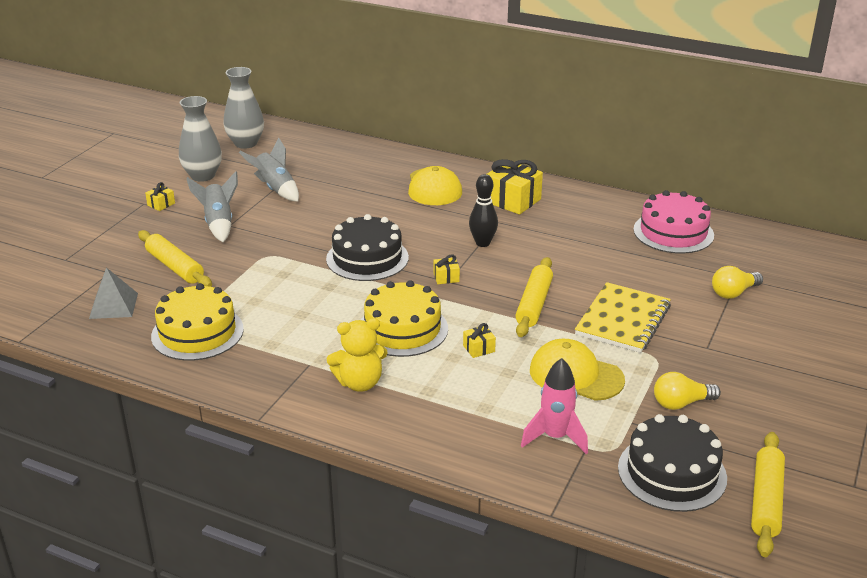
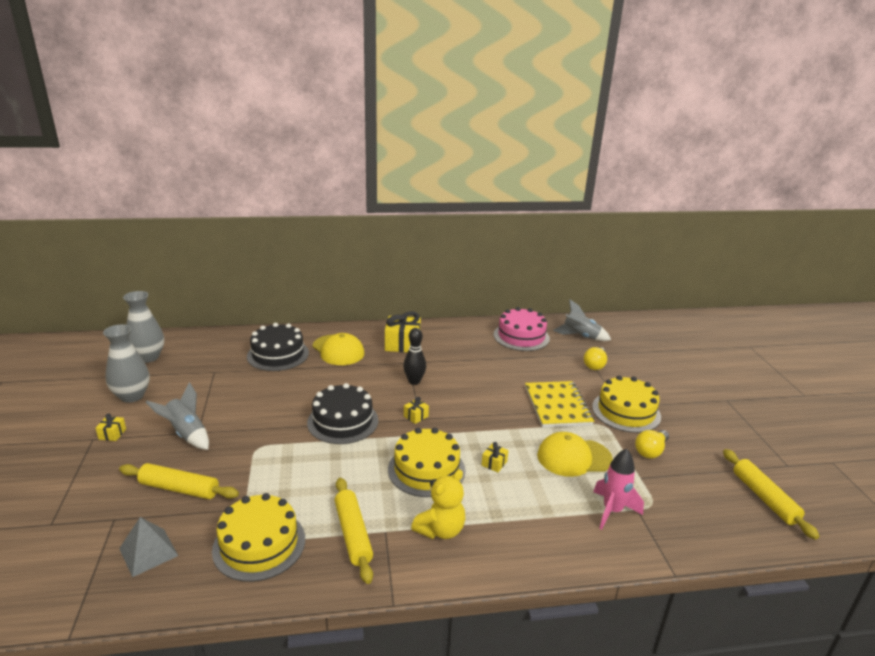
camera: 35 degrees left, 5 degrees down
grey rocket [239,137,299,202] -> grey rocket moved to [553,299,611,341]
yellow rolling pin [515,257,553,337] -> yellow rolling pin moved to [335,478,373,584]
black cake [618,414,727,512] -> black cake moved to [247,323,309,371]
none -> yellow cake [592,376,661,433]

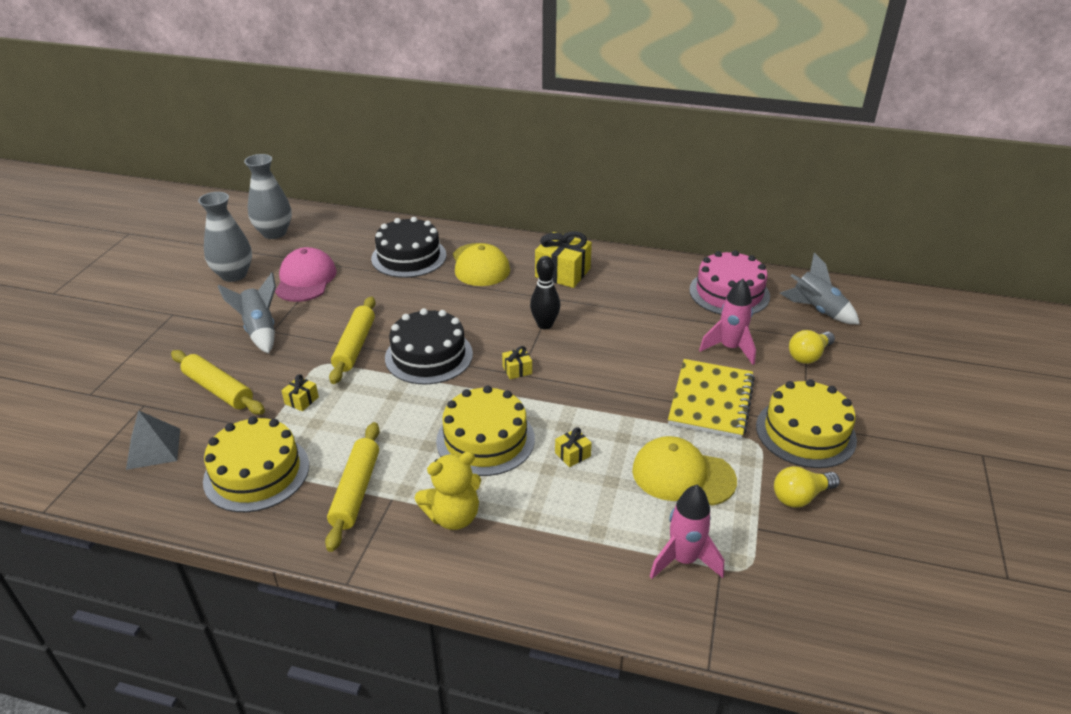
camera: 25 degrees right, 10 degrees up
yellow gift [96,413,126,441] -> yellow gift moved to [281,374,319,411]
yellow rolling pin [723,449,819,540] -> yellow rolling pin moved to [329,296,375,384]
none -> pink cap [275,247,337,302]
none -> pink rocket [699,279,756,365]

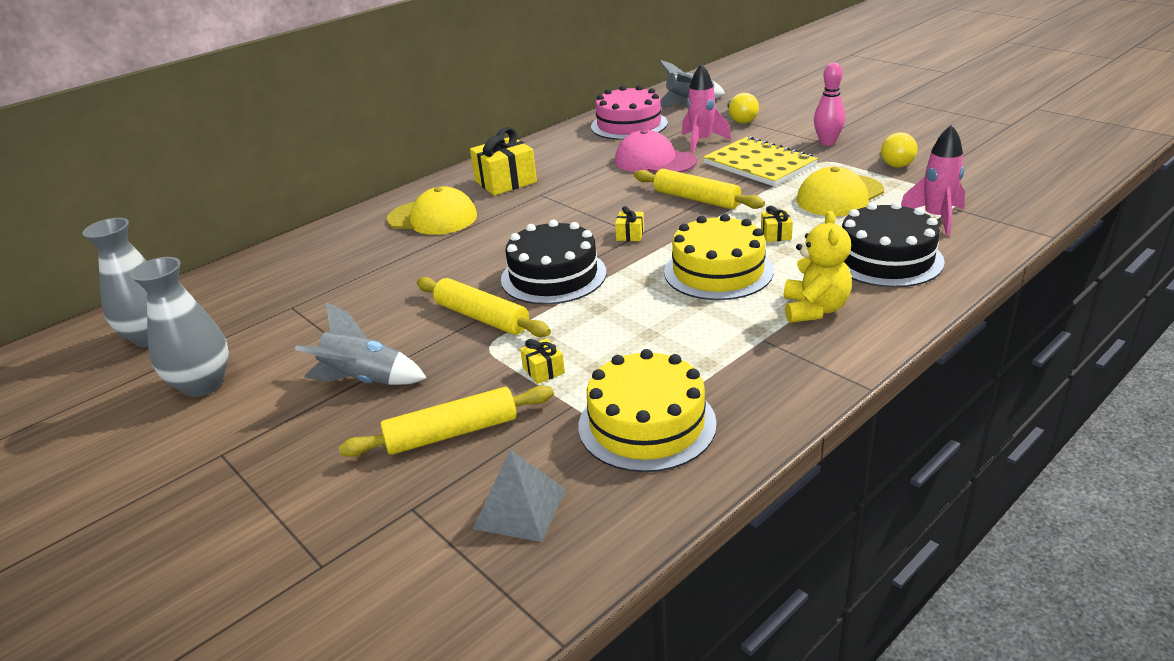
camera: 55 degrees left, 5 degrees down
pink cap [275,247,337,302] -> pink cap moved to [615,129,697,173]
yellow rolling pin [325,422,380,552] -> yellow rolling pin moved to [634,169,765,209]
black cake [371,217,446,278] -> black cake moved to [842,202,945,287]
black bowling pin [530,256,560,329] -> none
yellow cake [756,379,857,468] -> pink bowling pin [814,62,845,146]

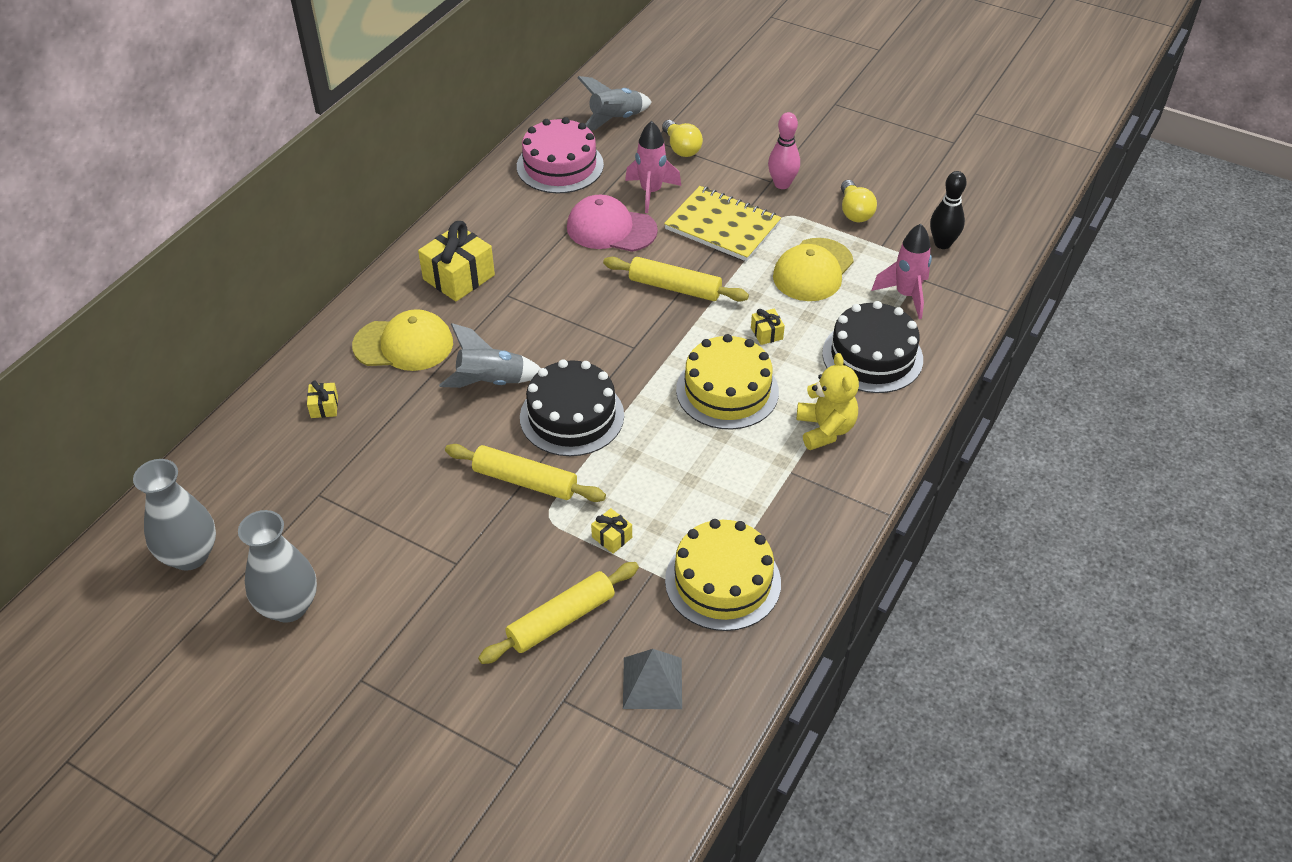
camera: 20 degrees left, 15 degrees up
grey rocket [295,302,427,385] -> grey rocket moved to [439,323,541,388]
yellow gift [615,206,644,241] -> yellow gift moved to [307,381,338,418]
none -> black bowling pin [930,171,967,249]

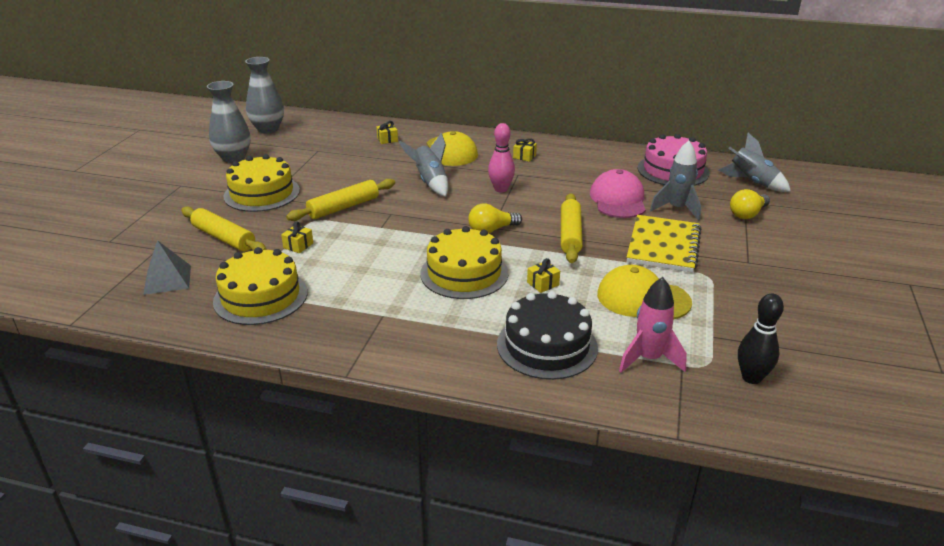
camera: 75 degrees right, 15 degrees down
yellow gift [418,221,495,301] -> yellow gift [513,138,537,162], size x0.48
yellow rolling pin [445,444,606,502] -> yellow rolling pin turned 45 degrees clockwise [286,179,395,221]
black cake [520,359,624,456] -> none
pink rocket [625,121,681,213] -> grey rocket [650,141,701,221]
pink bowling pin [768,112,800,189] -> pink bowling pin moved to [488,123,515,192]
yellow teddy bear [797,353,859,450] -> none
yellow light bulb [841,180,877,222] -> yellow light bulb moved to [468,203,522,234]
none -> yellow cake [224,154,300,212]

